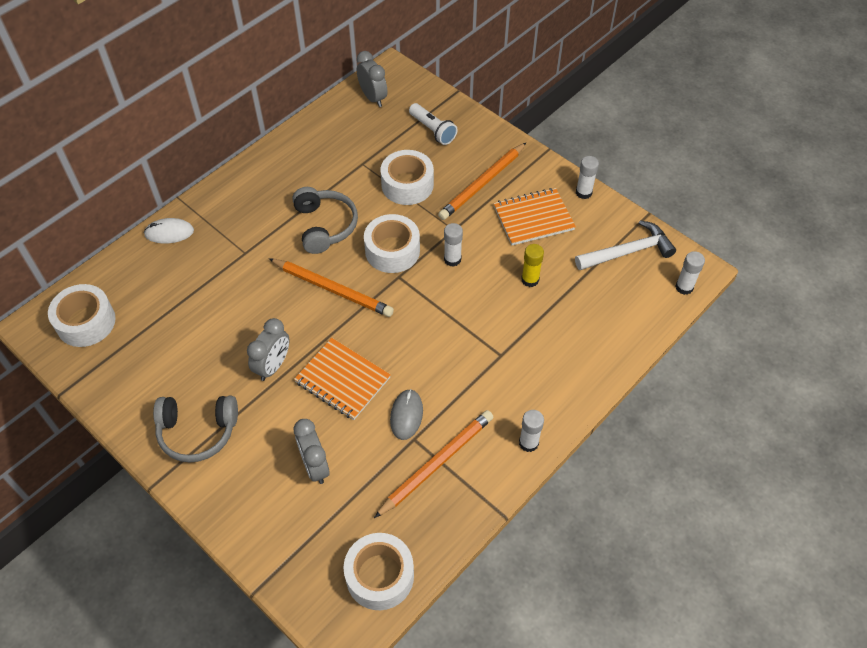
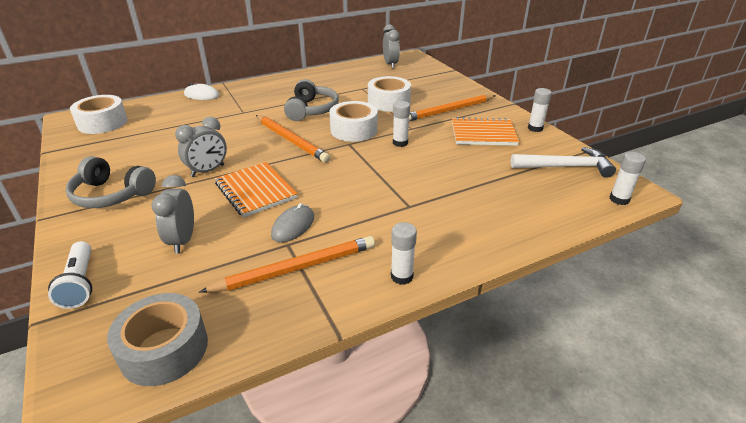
camera: 20 degrees right, 20 degrees down
white tape [344,533,414,610] -> grey tape [107,293,208,386]
white flashlight [409,103,457,145] -> white flashlight moved to [48,241,92,309]
yellow glue stick [521,244,544,287] -> none

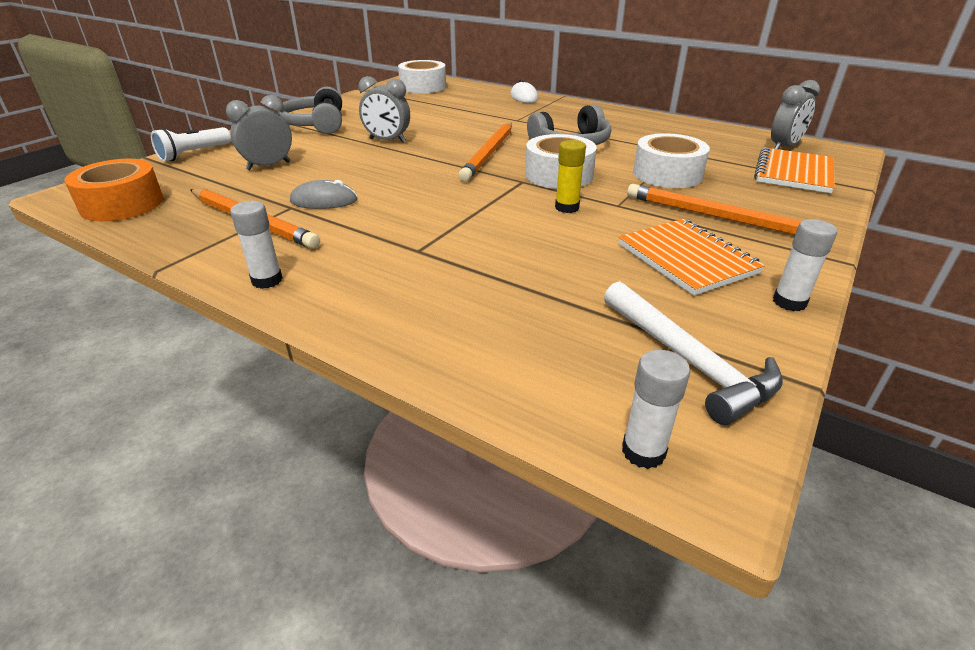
camera: 60 degrees right, 0 degrees up
grey tape [107,293,208,386] -> orange tape [64,159,164,222]
orange notebook [215,162,298,217] -> orange notebook moved to [754,147,835,193]
white glue stick [393,101,410,147] -> yellow glue stick [555,140,586,213]

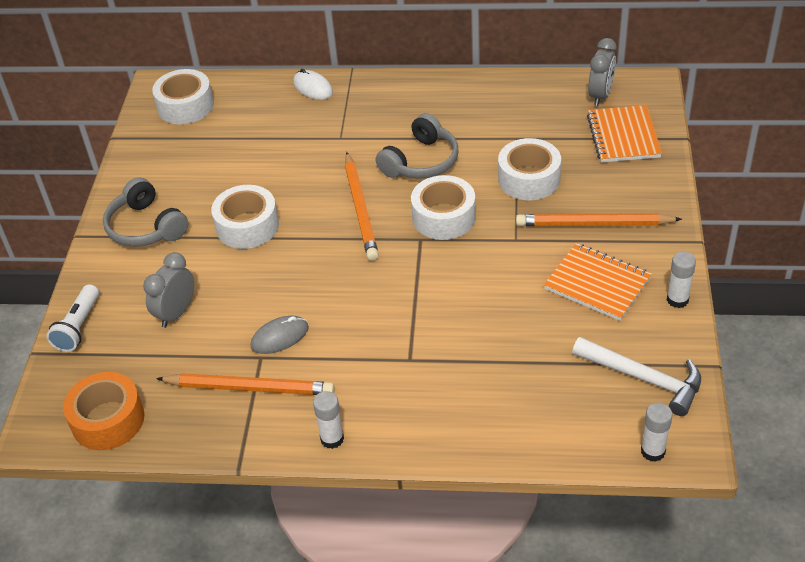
camera: 25 degrees left, 10 degrees up
grey clock [358,76,410,143] -> white tape [211,185,279,249]
yellow glue stick [555,140,586,213] -> none

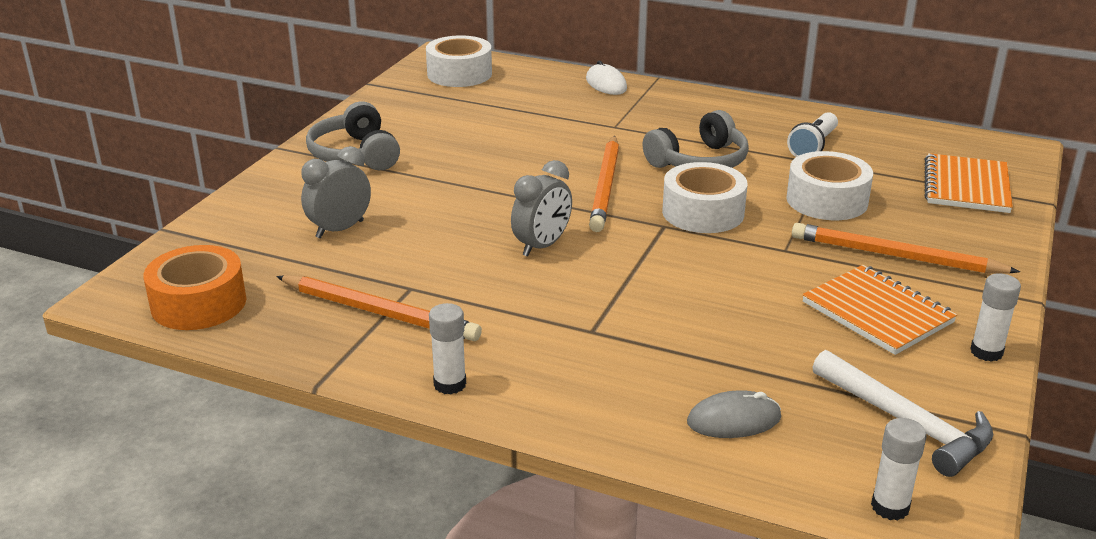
camera: 15 degrees right, 15 degrees down
white flashlight [46,284,99,352] -> white flashlight moved to [787,112,838,157]
white tape [211,185,279,249] -> none
grey mouse [250,316,309,354] -> grey mouse moved to [687,390,781,438]
grey clock [588,38,616,106] -> grey clock moved to [511,160,572,257]

